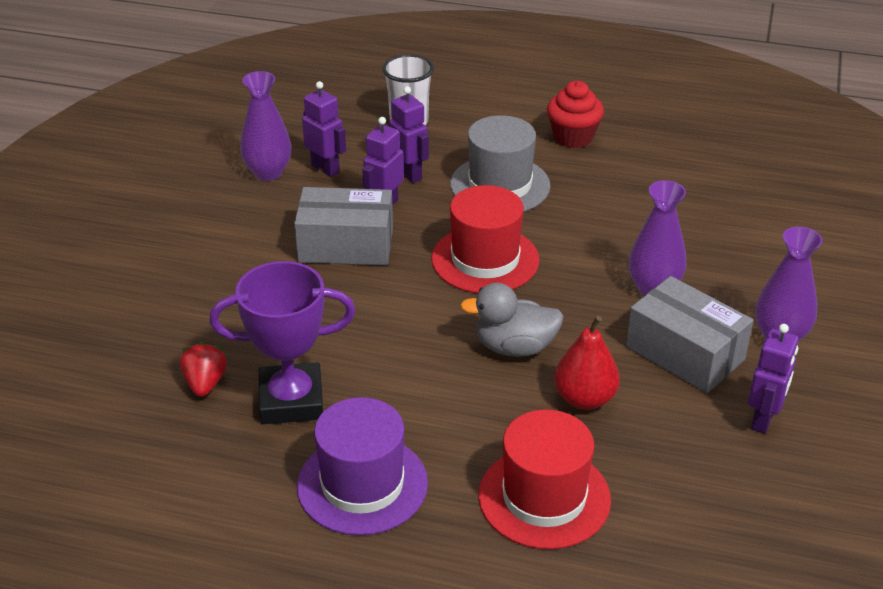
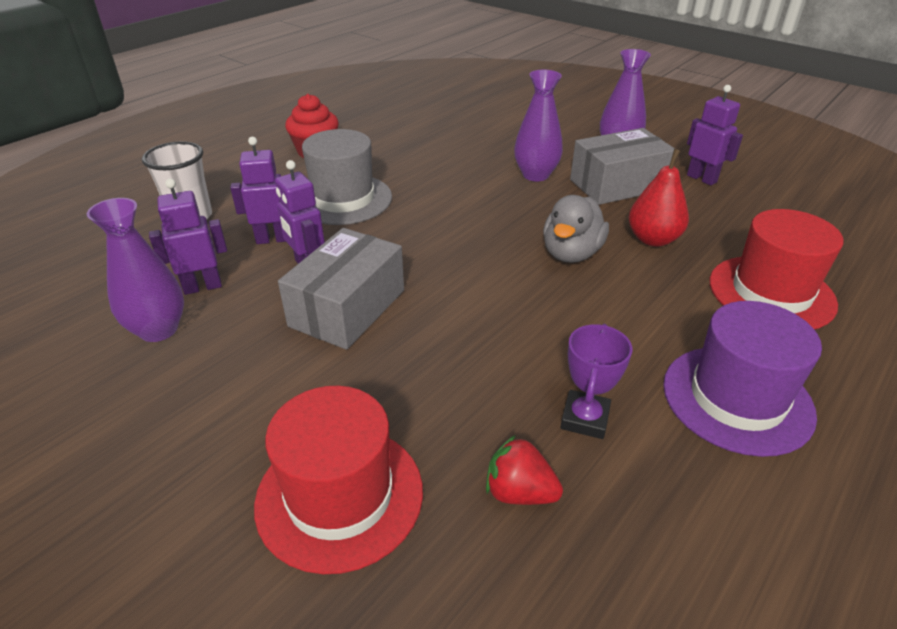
camera: 65 degrees left, 0 degrees up
purple trophy [209,261,355,424] -> purple trophy [560,324,632,439], size x0.57
red hat [431,185,540,293] -> red hat moved to [254,386,423,574]

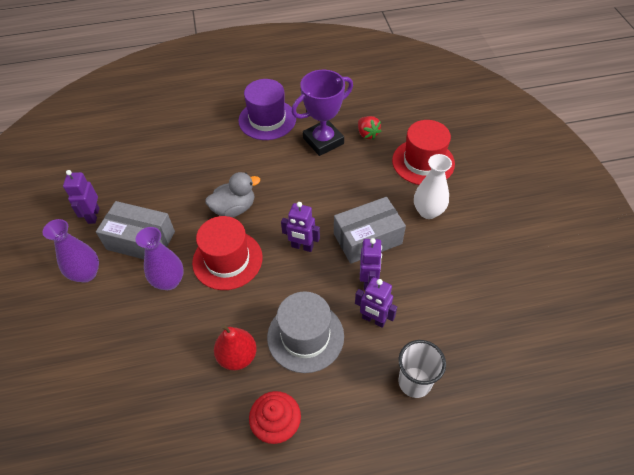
camera: 140 degrees left, 15 degrees up
purple vase [87,198,184,342] -> none
purple robot [149,179,227,295] -> purple robot moved to [281,202,320,252]
purple trophy [560,324,632,439] -> purple trophy [291,70,353,156], size x1.76
red pear [628,149,689,247] -> red pear moved to [214,324,257,370]
red hat [710,209,844,330] -> red hat moved to [192,216,263,290]
none -> white vase [414,154,452,219]

